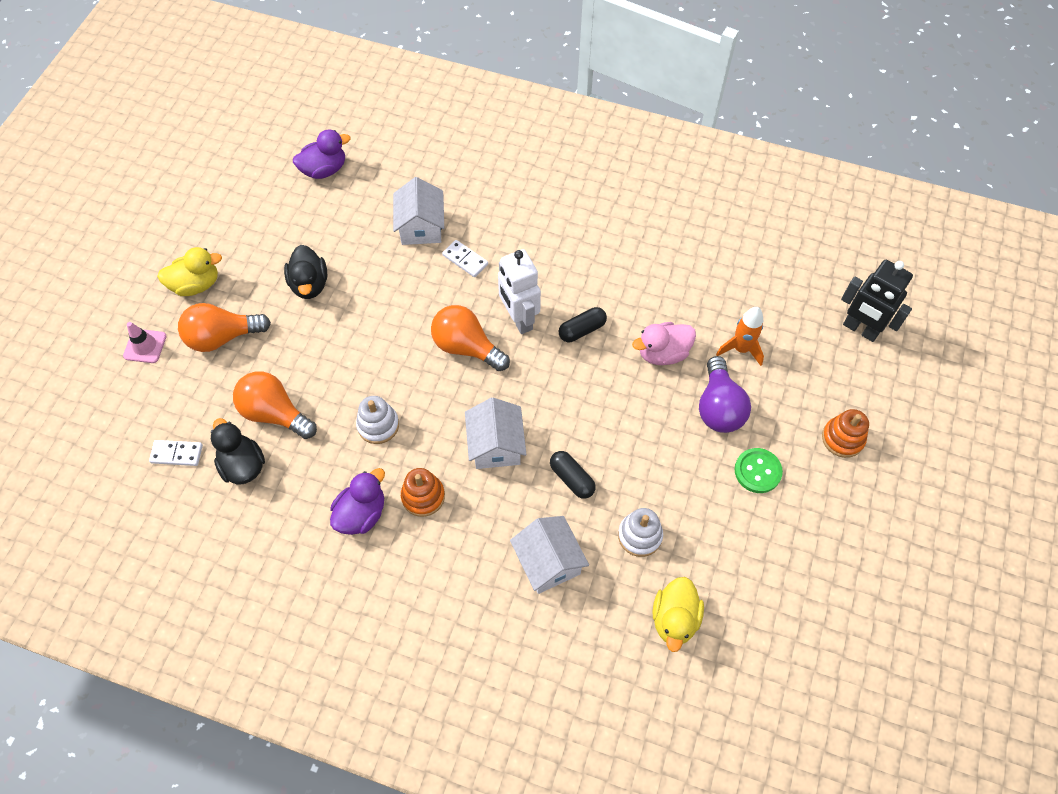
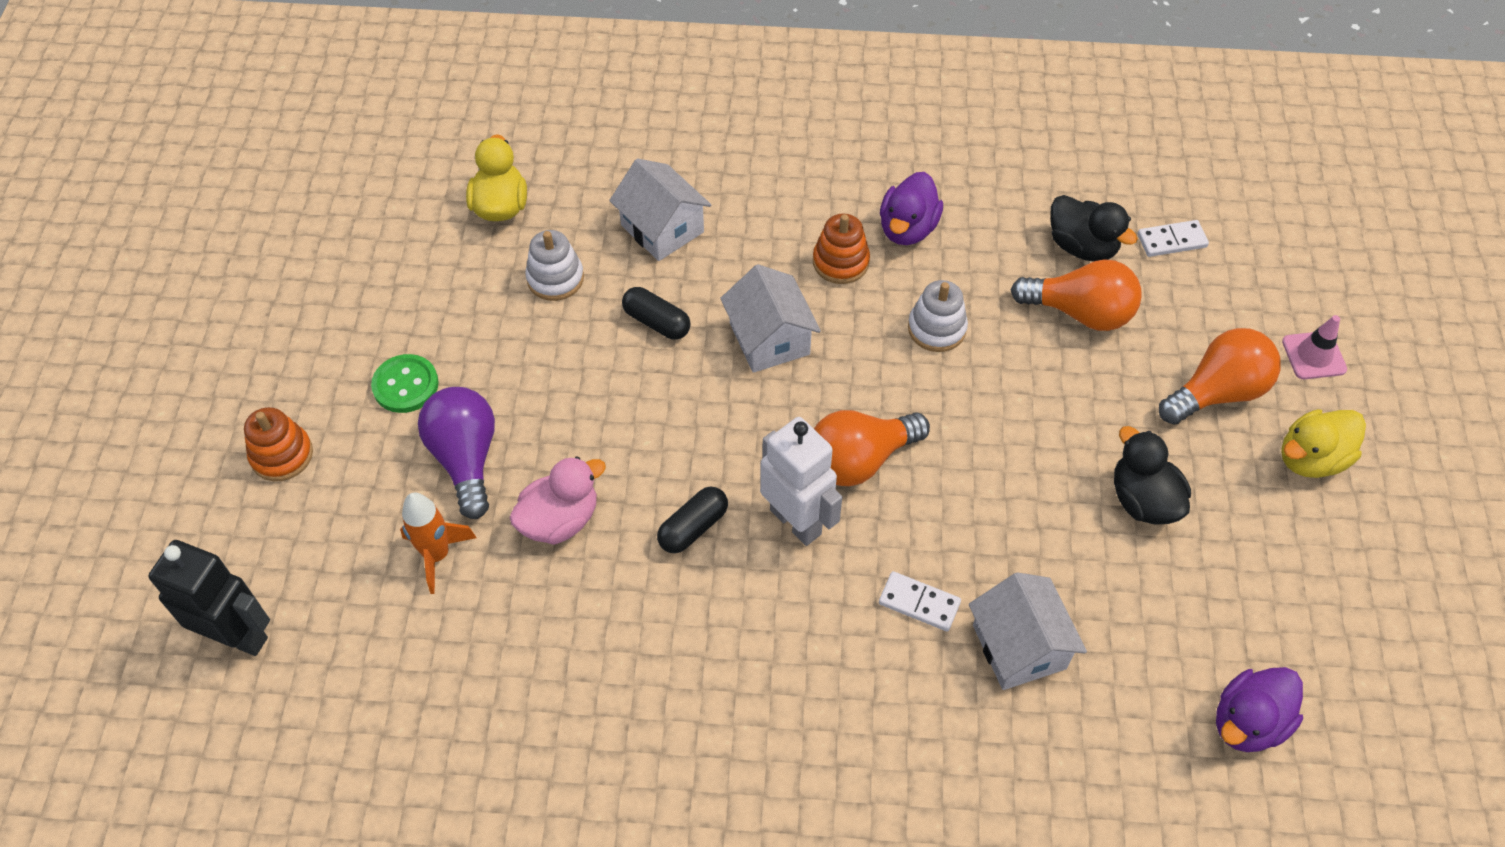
camera: 165 degrees right, 5 degrees down
orange light bulb [431,305,510,371] -> orange light bulb turned 135 degrees clockwise [814,410,930,486]

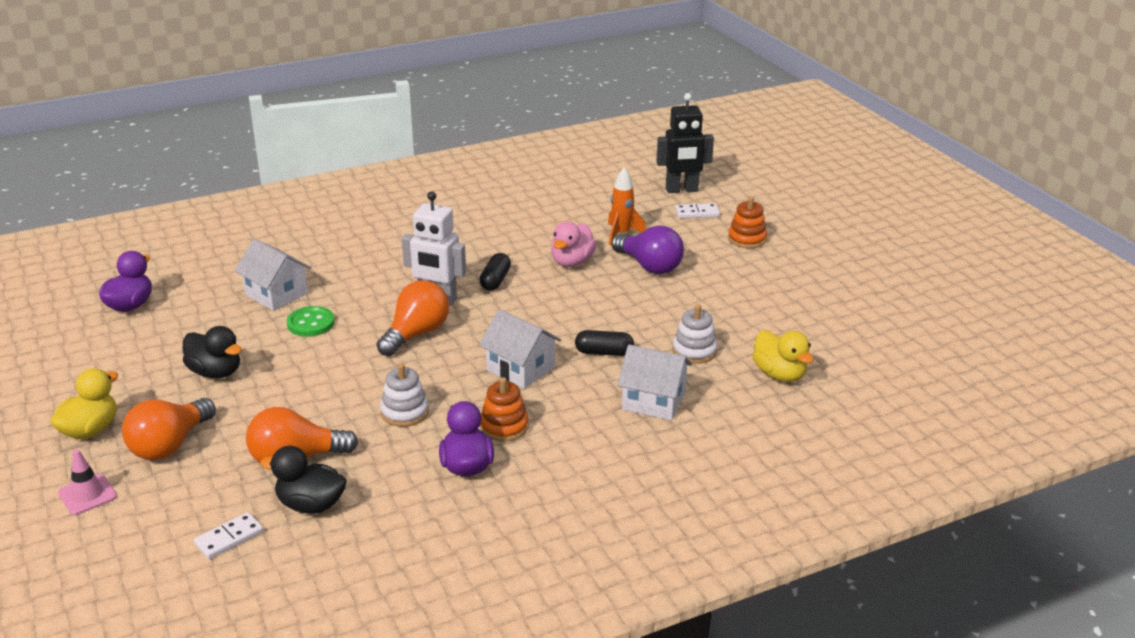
camera: 150 degrees right, 25 degrees down
green button [371,354,439,413] -> green button moved to [287,306,335,337]
white domino [879,571,961,632] -> white domino moved to [675,203,720,218]

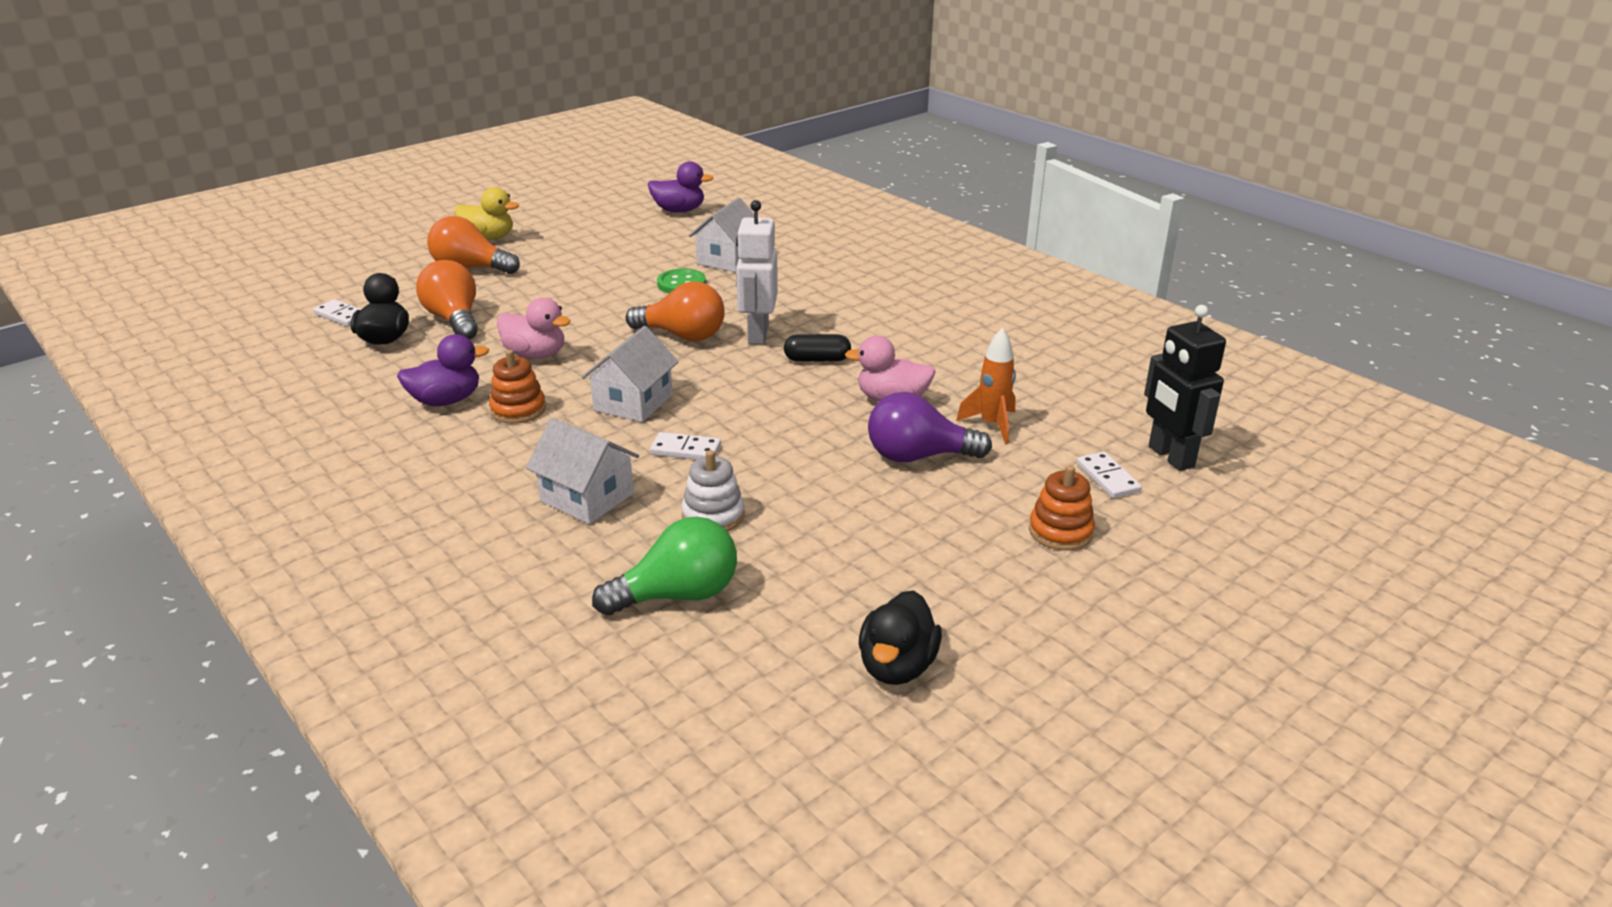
camera: 75 degrees right, 0 degrees up
pink traffic cone [58,450,117,515] -> none
black duck [183,326,242,378] -> black duck moved to [859,590,942,685]
white stacking toy [380,363,429,427] -> pink duck [497,298,571,359]
black capsule [575,330,634,356] -> white domino [650,432,721,460]
purple light bulb [611,226,684,274] -> purple light bulb turned 60 degrees clockwise [868,392,992,462]
white house [617,344,692,421] -> white house turned 60 degrees counterclockwise [526,418,639,524]
yellow duck [752,330,813,382] -> green light bulb [592,516,737,616]

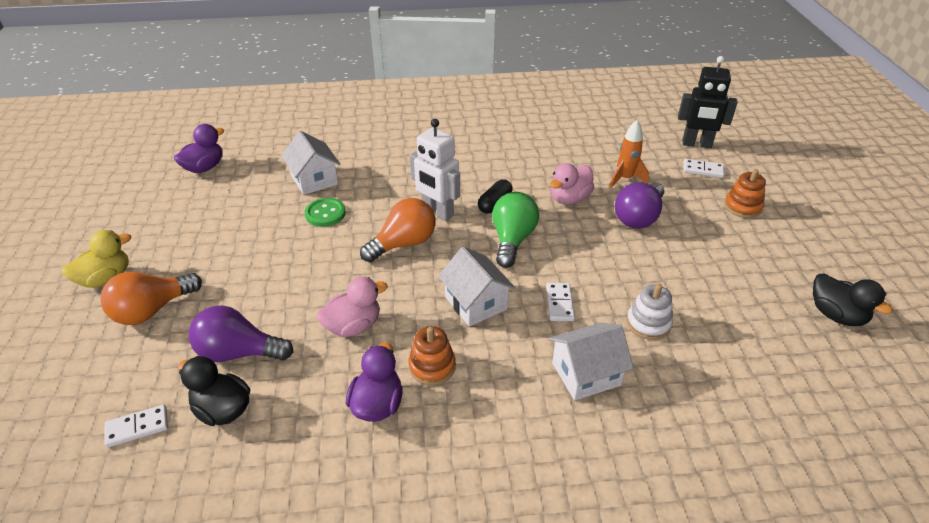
camera: 55 degrees left, 10 degrees up
orange light bulb [416,260,478,340] -> purple light bulb [189,305,293,362]
green light bulb [592,516,737,616] -> green light bulb moved to [492,192,539,268]
white domino [650,432,721,460] -> white domino turned 45 degrees counterclockwise [546,283,575,321]

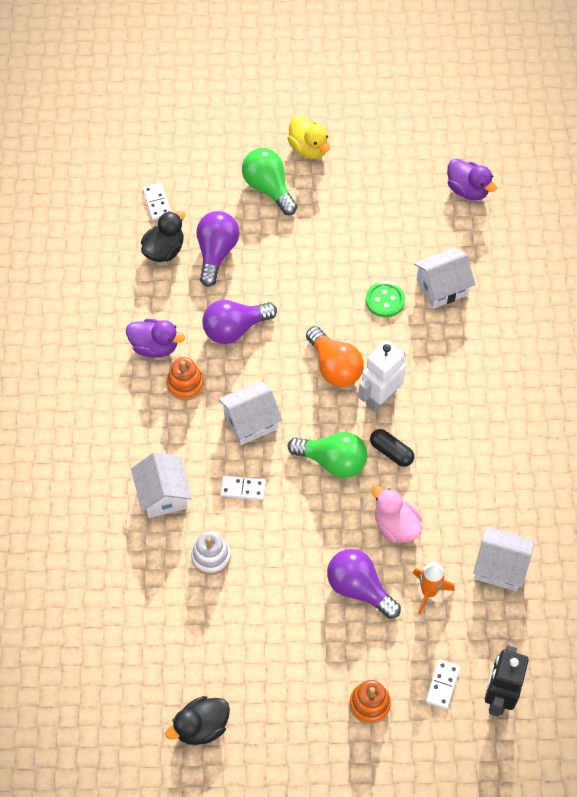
camera: 95 degrees right, 20 degrees up
orange light bulb [100,272,202,325] -> green light bulb [242,148,297,215]
pink duck [317,277,388,337] -> purple light bulb [202,300,277,344]
none -> white house [473,527,534,591]

